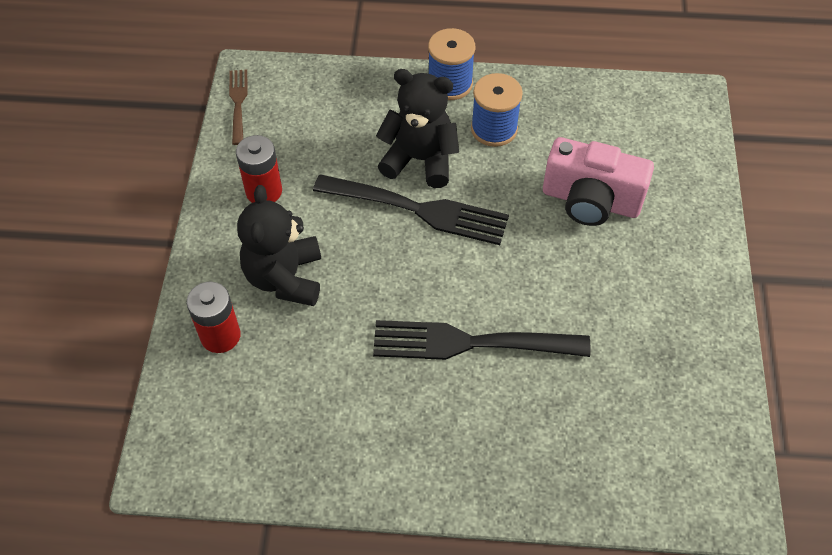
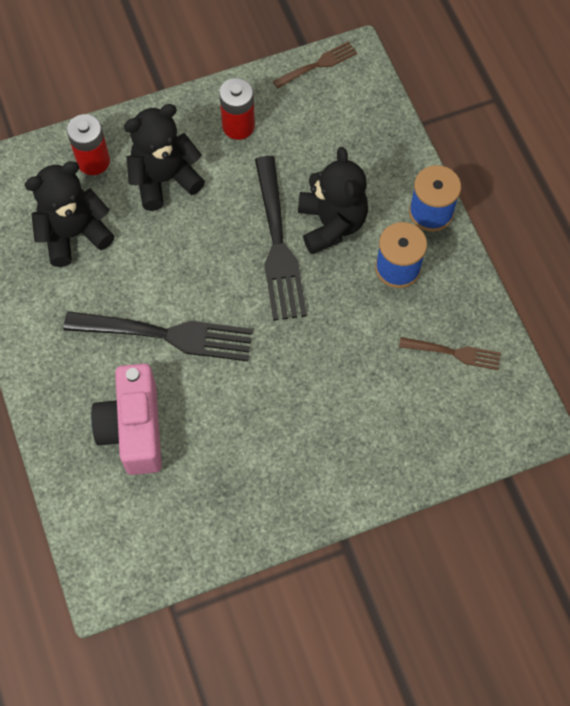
camera: 65 degrees right, 10 degrees up
black fork [373,320,591,360] -> black fork turned 120 degrees clockwise [63,311,253,361]
pink camera [543,137,654,226] -> pink camera moved to [91,363,162,475]
none -> black teddy bear [24,161,114,267]
none -> brown fork [399,337,501,370]

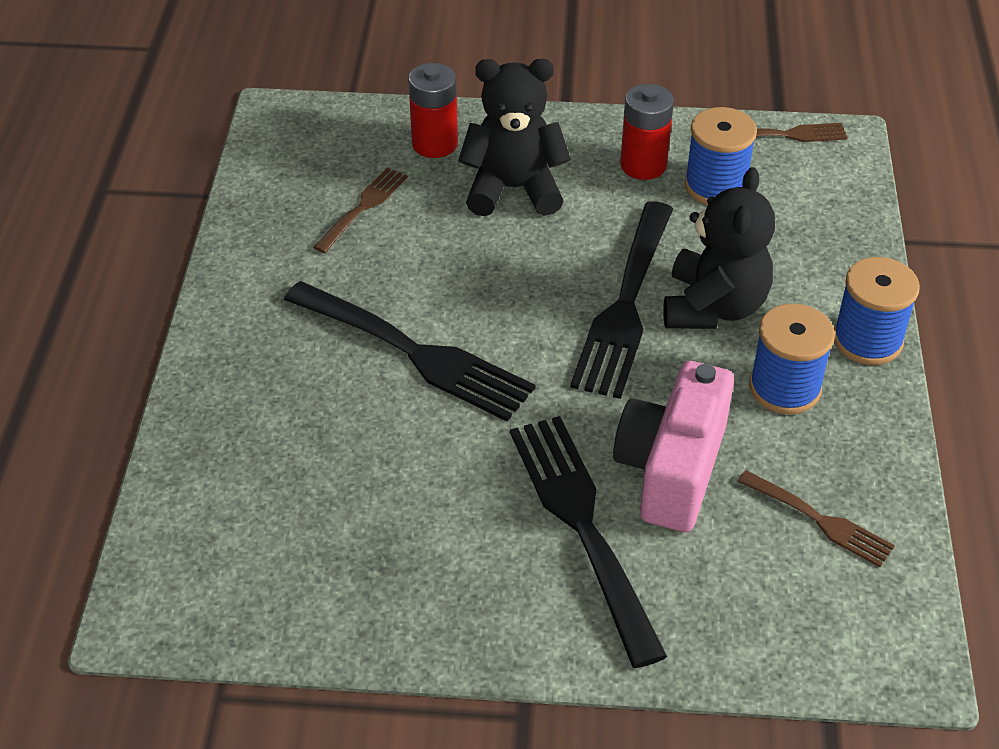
camera: 25 degrees right, 20 degrees down
black teddy bear [24,161,114,267] -> brown fork [313,168,408,253]
pink camera [91,363,162,475] -> pink camera moved to [613,361,734,532]
none -> black fork [510,416,667,668]
none -> blue spool [684,107,757,205]

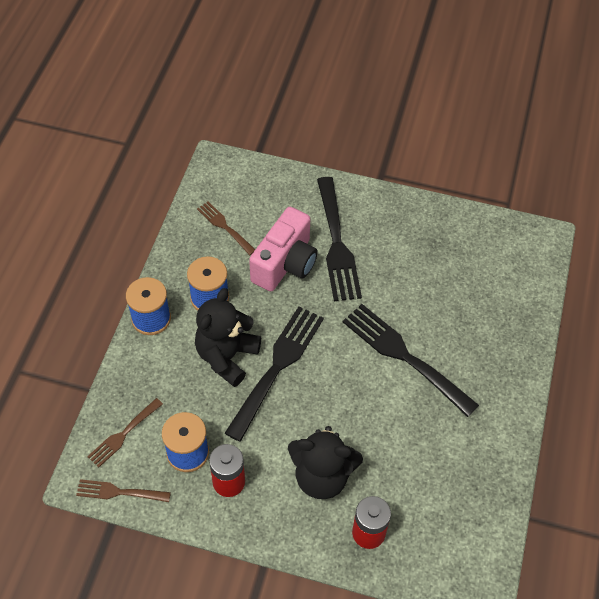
camera: 170 degrees left, 10 degrees up
brown fork [313,168,408,253] -> brown fork moved to [87,398,163,468]

